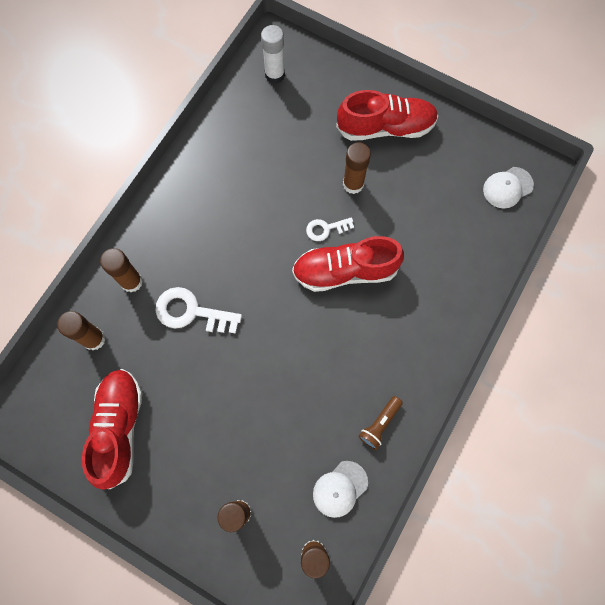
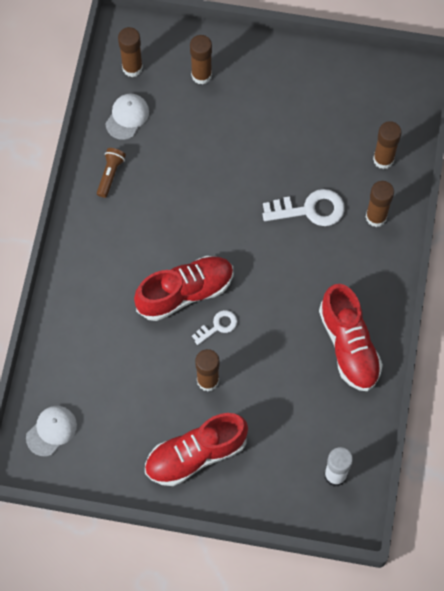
camera: 160 degrees right, 5 degrees down
red shoe [82,369,142,490] -> red shoe moved to [319,284,383,391]

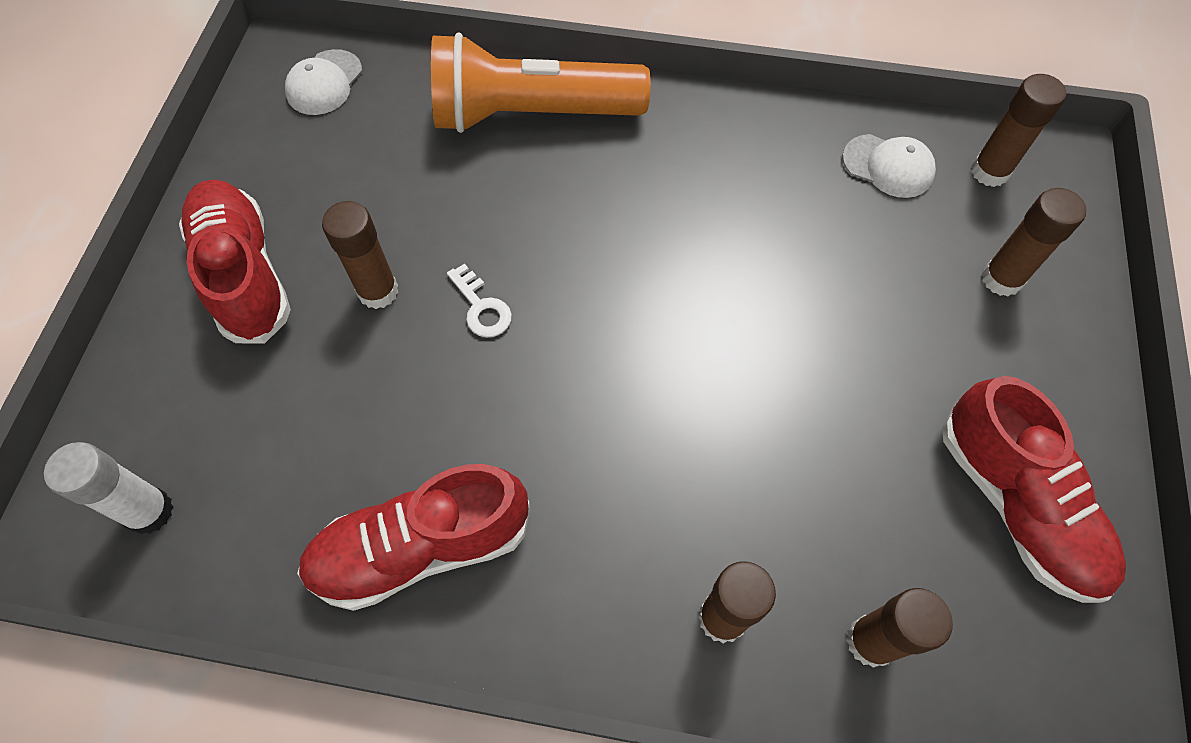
camera: 90 degrees right, 5 degrees down
white cap [26,406,77,456] -> white cap turned 75 degrees clockwise [285,49,362,115]
brown flashlight [97,148,126,198] -> none
red shoe [134,256,233,321] -> red shoe moved to [943,376,1126,603]
white key [263,189,345,226] -> none
none -> orange flashlight [431,32,651,133]

